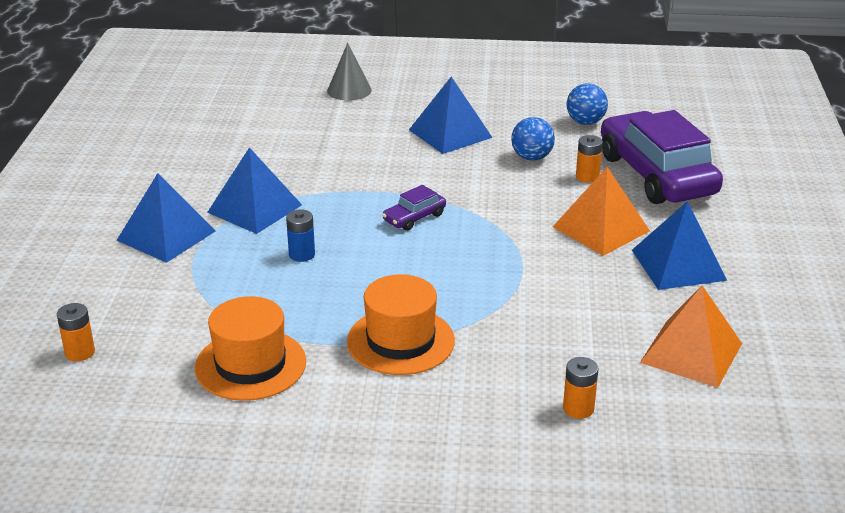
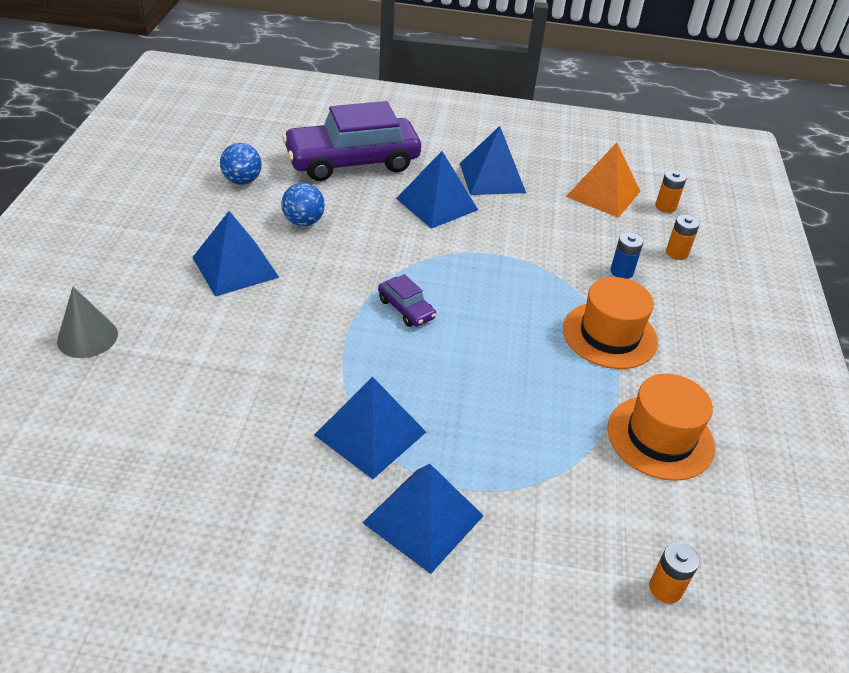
camera: 90 degrees left, 10 degrees up
blue battery [286,209,315,262] -> blue battery moved to [610,232,643,279]
orange pyramid [553,167,650,256] -> blue pyramid [396,151,478,229]
orange battery [576,135,603,183] -> orange battery moved to [655,170,687,213]

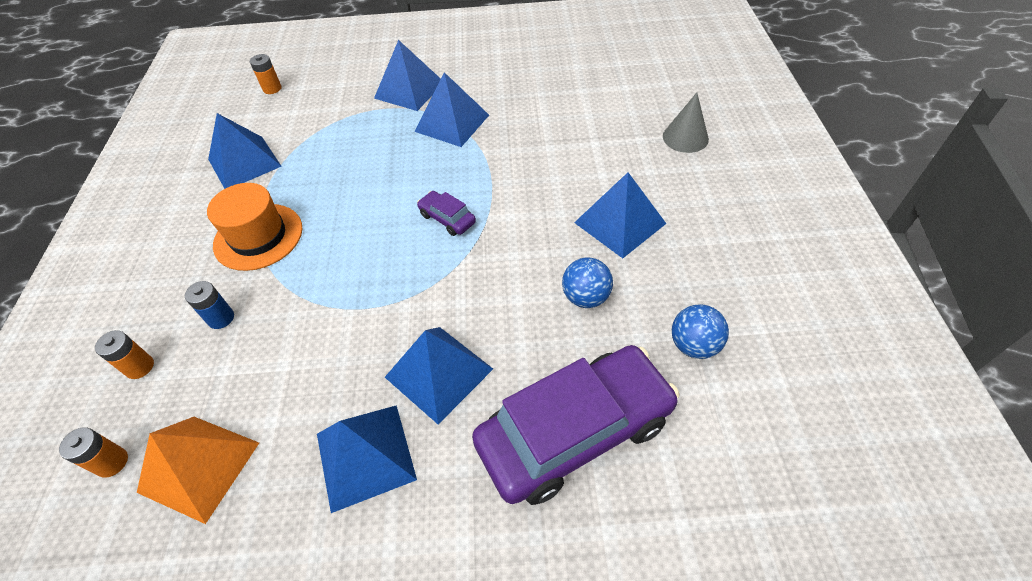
camera: 175 degrees right, 10 degrees up
orange hat [607,374,715,481] -> blue pyramid [208,113,282,189]

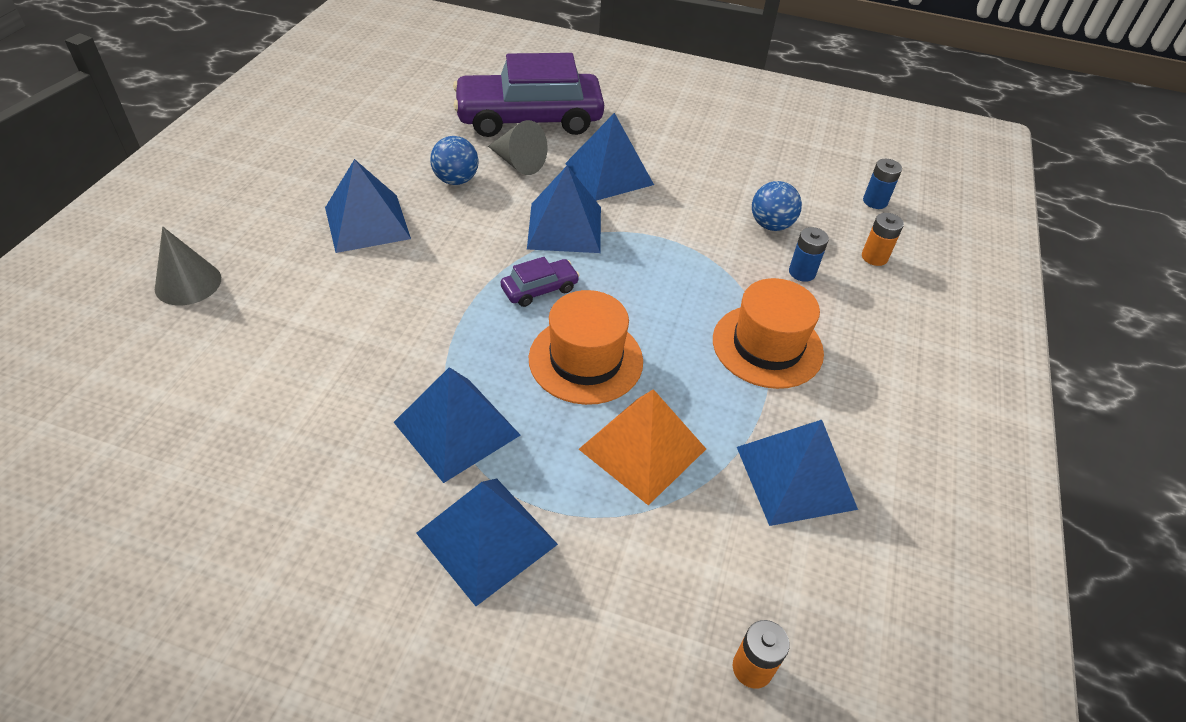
camera: 165 degrees left, 5 degrees down
orange battery [59,427,128,478] -> blue battery [863,159,902,209]
orange pyramid [137,417,259,524] -> orange pyramid moved to [579,389,706,505]
blue pyramid [317,405,417,513] -> blue pyramid moved to [527,165,601,253]
purple car [417,191,476,236] -> purple car turned 90 degrees counterclockwise [501,257,580,307]
blue ball [672,304,729,359] -> blue ball moved to [752,181,802,231]
none -> grey cone [488,120,547,175]
none -> orange hat [529,290,643,405]

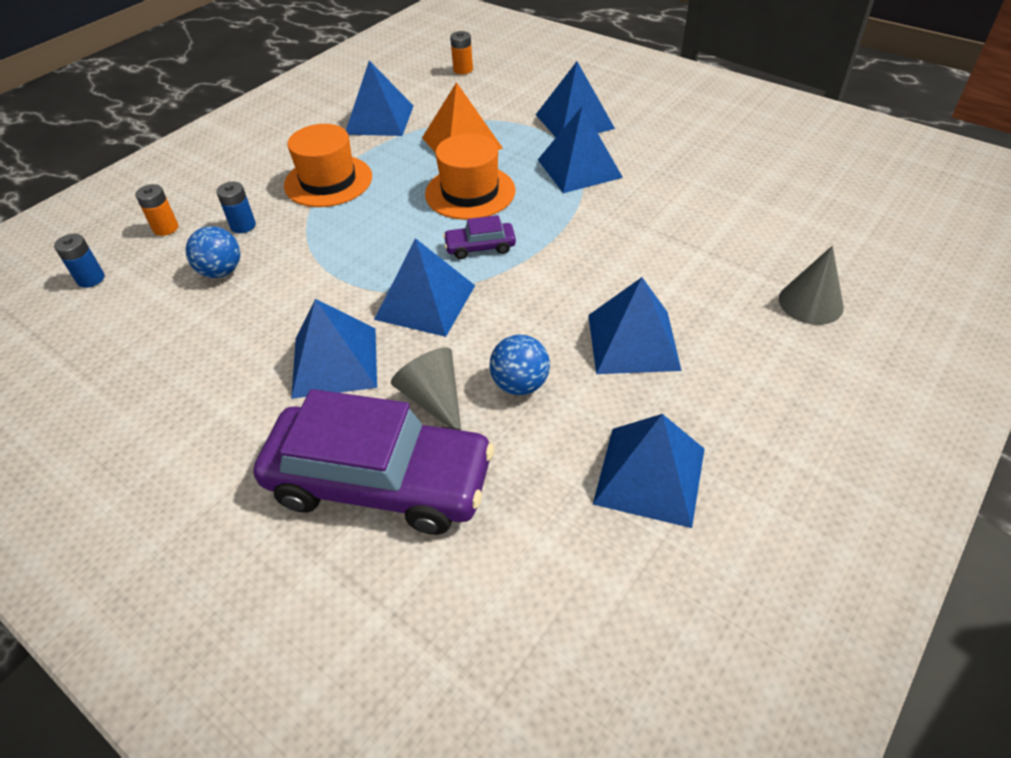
camera: 155 degrees left, 0 degrees up
none -> blue pyramid [593,414,705,528]

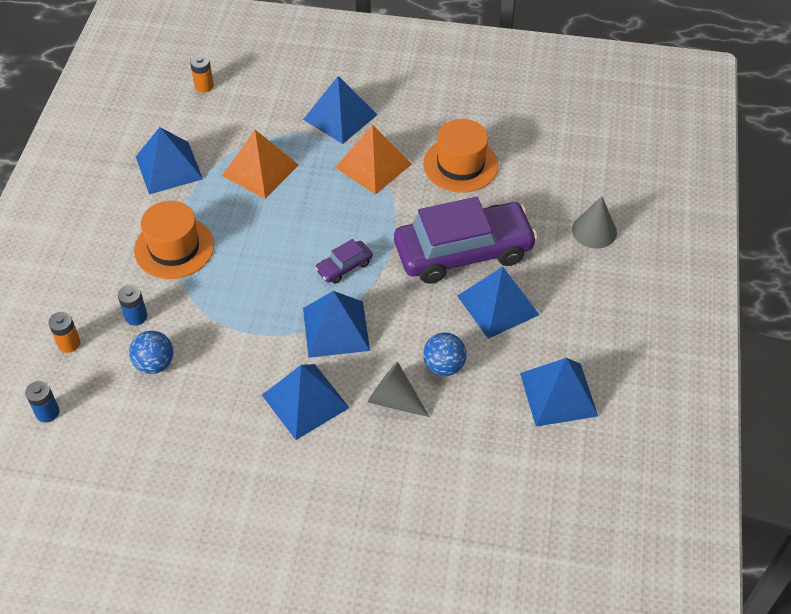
camera: 30 degrees left, 5 degrees up
purple car [253,389,494,535] -> purple car moved to [394,197,538,284]
orange hat [425,133,516,220] -> orange hat moved to [423,119,499,193]
blue pyramid [538,106,623,193] -> orange pyramid [335,125,412,195]

